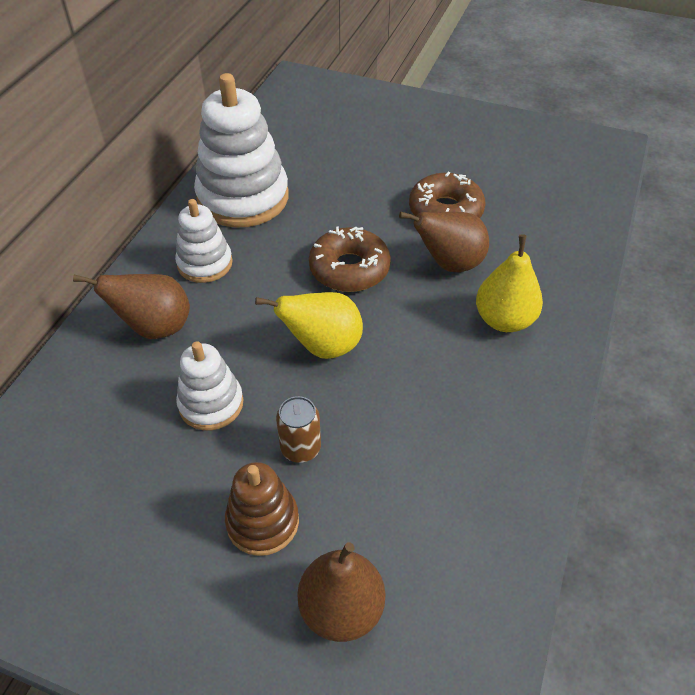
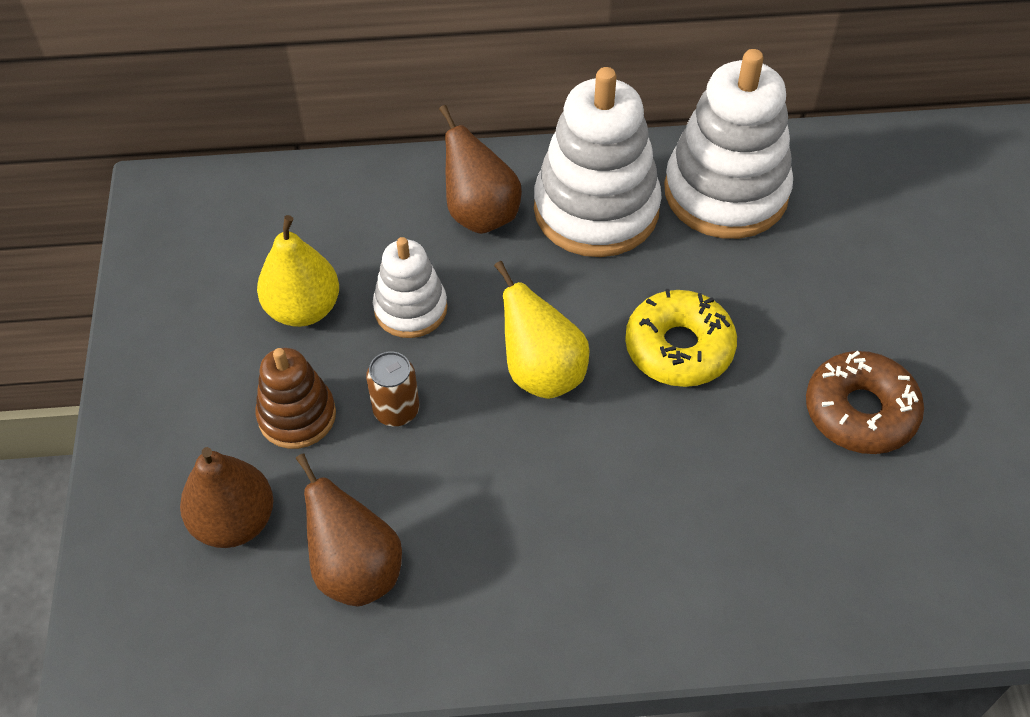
camera: 65 degrees right, 5 degrees up
white stacking toy [175,199,233,283] -> white stacking toy [534,67,662,257], size x1.81
brown donut [309,226,391,292] -> yellow donut [625,289,737,387]
brown pear [399,212,489,272] -> brown pear moved to [296,453,402,606]
yellow pear [476,235,543,332] -> yellow pear moved to [257,215,339,327]

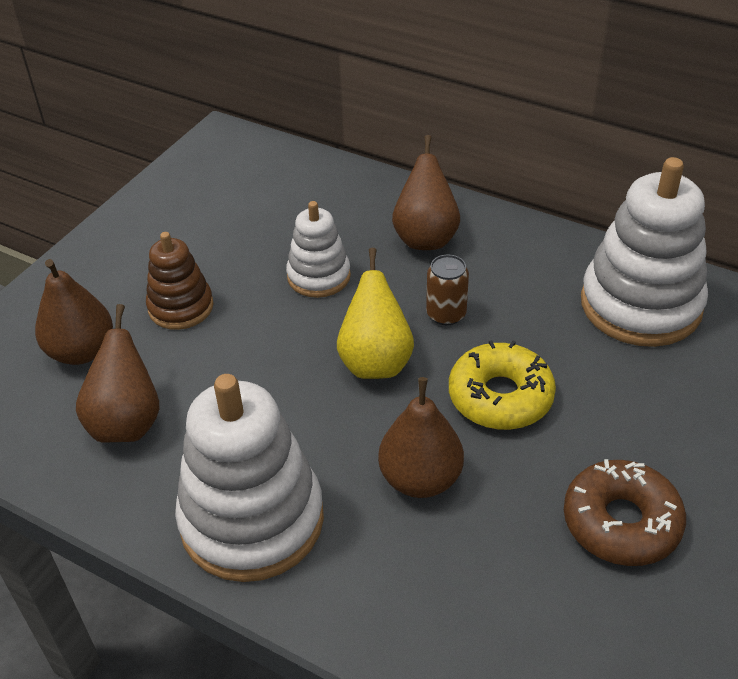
camera: 35 degrees right, 10 degrees down
yellow pear [257,215,339,327] -> none
brown can [366,351,419,426] -> brown can moved to [426,254,469,325]
white stacking toy [534,67,662,257] -> white stacking toy moved to [175,374,324,582]
none -> brown pear [378,377,464,498]

